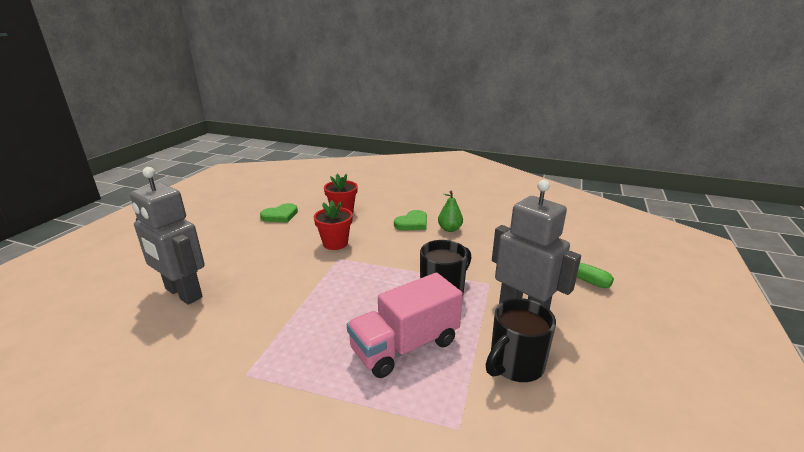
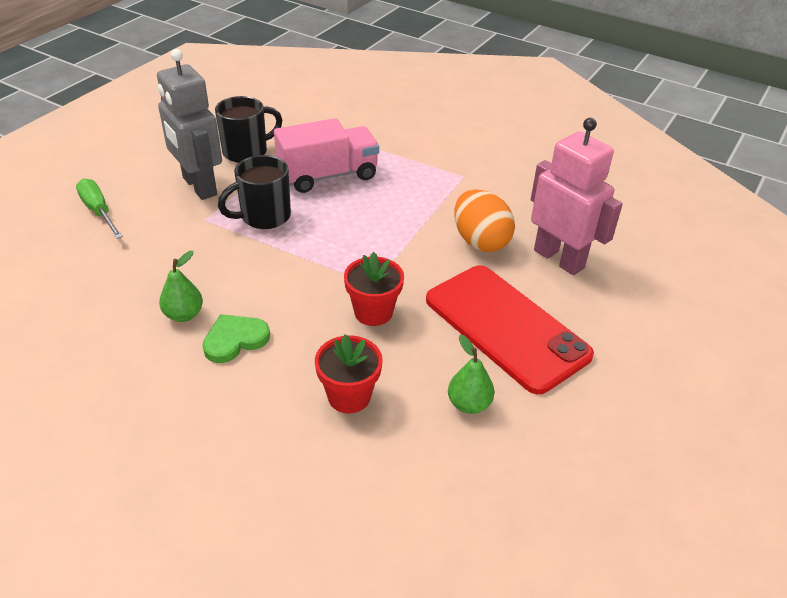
camera: 170 degrees left, 15 degrees up
grey robot [130,167,204,305] -> pink robot [531,118,623,275]
green heart [260,203,298,223] -> green pear [448,335,494,414]
none -> red phone [426,265,594,394]
none -> orange egg [454,189,515,252]

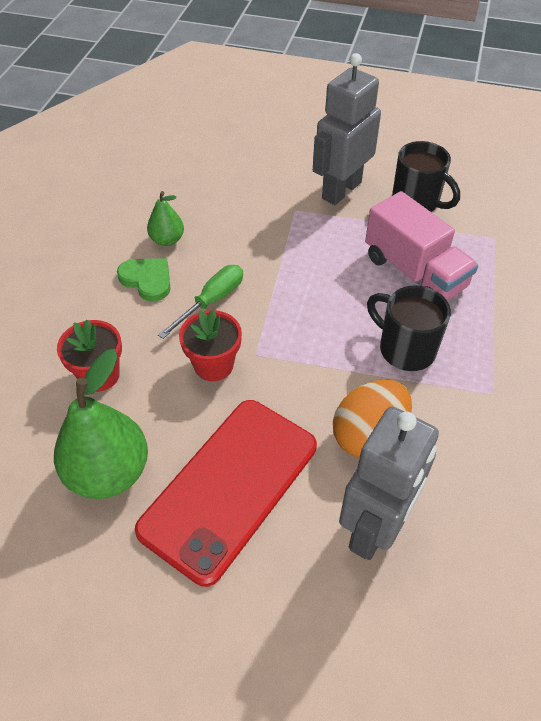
camera: 75 degrees right, 10 degrees up
green screwdriver [76,178,123,239] -> green screwdriver moved to [158,265,243,339]
black mug [218,155,291,229] -> black mug moved to [367,285,451,371]
green pear [448,335,494,414] -> green pear [54,349,148,499], size x1.88
pink robot [531,118,623,275] -> grey robot [339,406,439,560]

